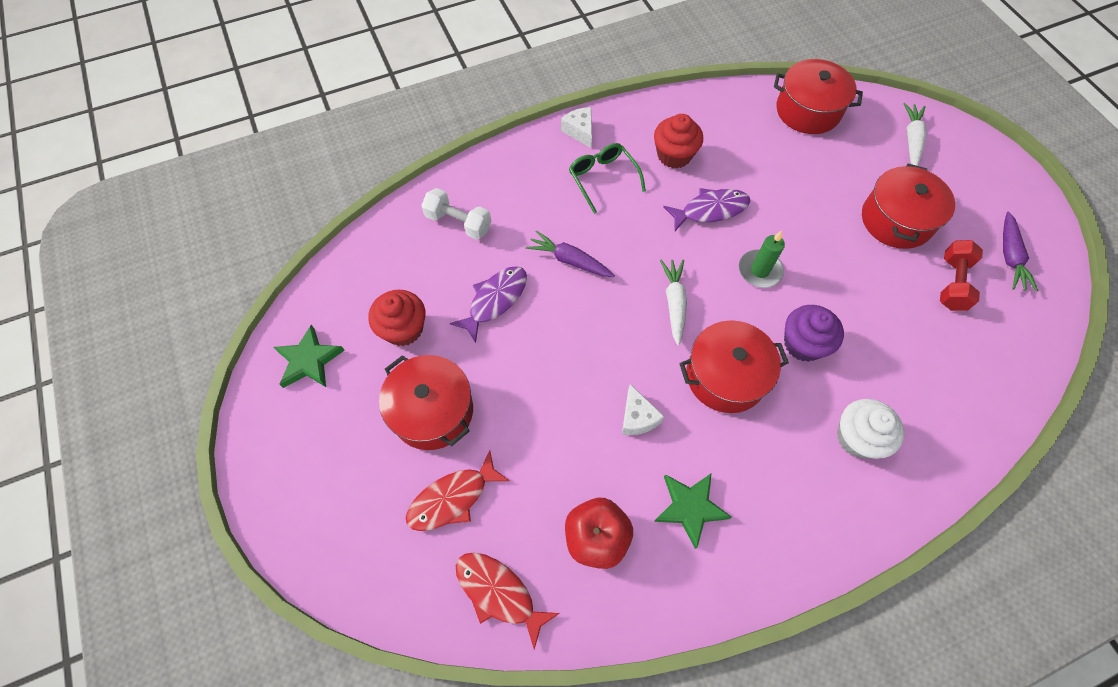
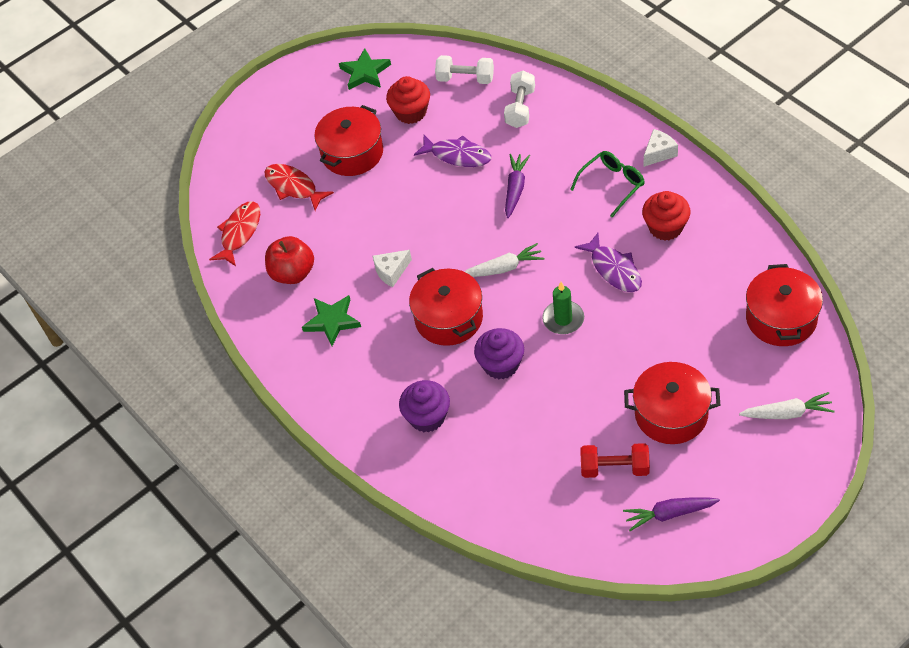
camera: 80 degrees right, 10 degrees down
white cupcake [837,399,904,459] -> purple cupcake [399,380,450,432]
none -> white dumbbell [435,55,494,84]

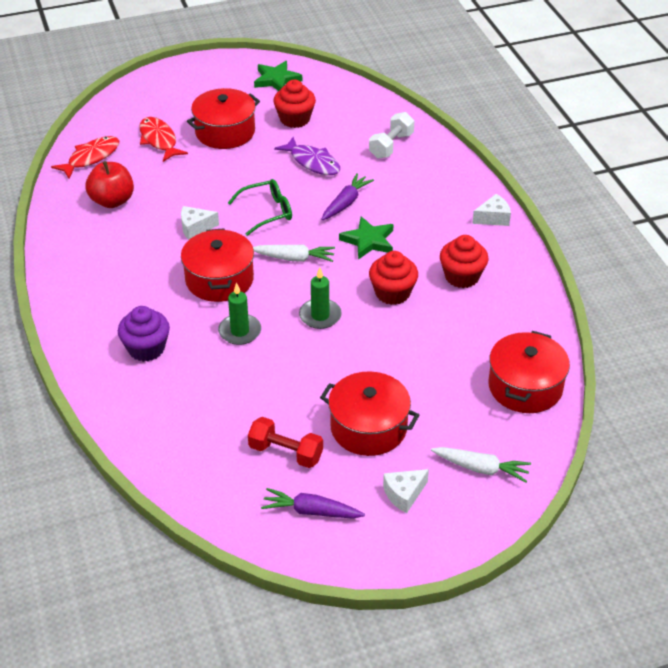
camera: 15 degrees right, 10 degrees down
green star [302,295,361,346] -> green star moved to [339,217,394,260]
white dumbbell [435,55,494,84] -> none
purple cupcake [474,328,524,379] -> green candle [218,283,261,345]
green glasses [570,151,645,218] -> green glasses moved to [228,179,292,236]
purple fish [575,233,642,292] -> red cupcake [369,251,418,305]
none -> white cheese [383,469,429,513]

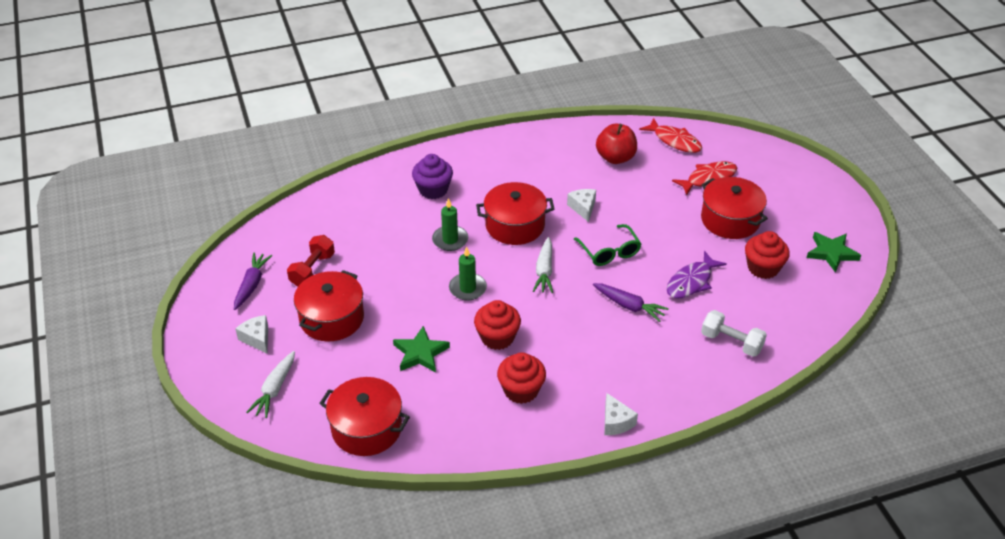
camera: 90 degrees right, 0 degrees up
green star [339,217,394,260] -> green star moved to [393,326,450,373]

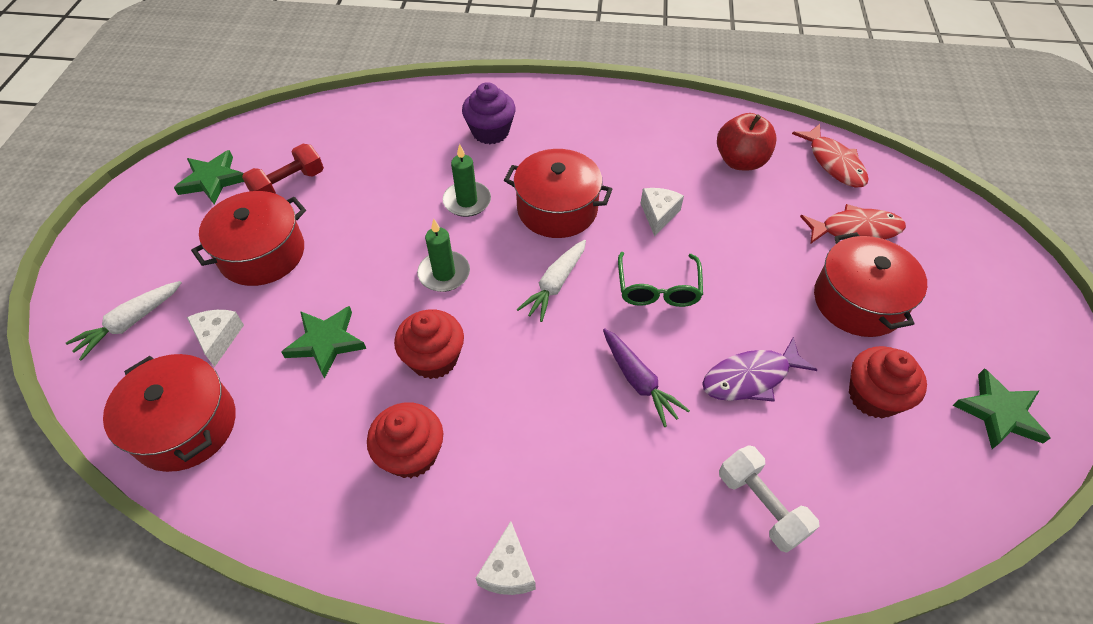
camera: 25 degrees right, 10 degrees up
purple carrot [234,252,272,310] -> green star [174,150,244,204]
white cheese [235,315,268,354] -> white cheese moved to [187,310,244,367]

